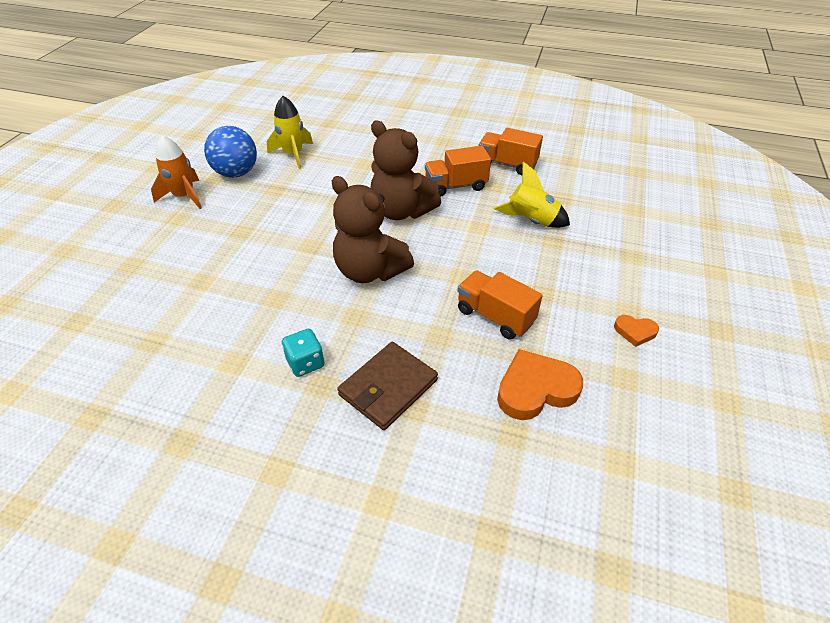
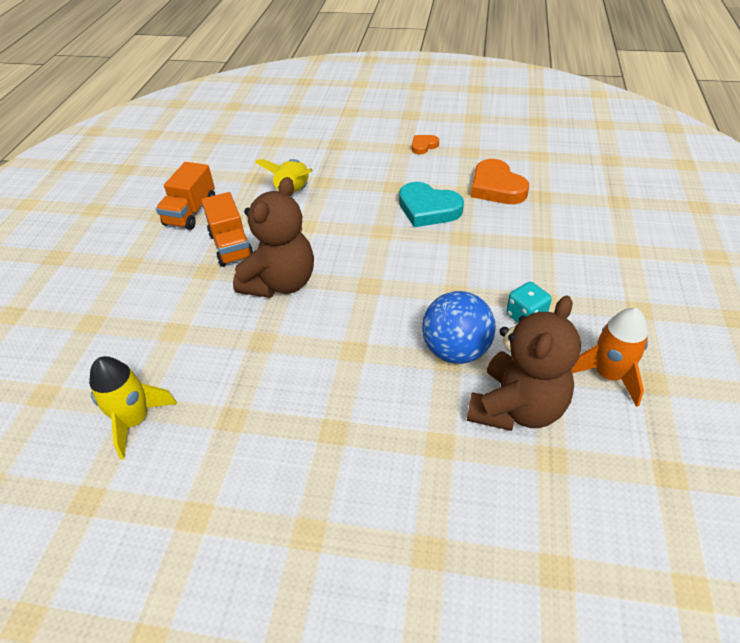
camera: 95 degrees left, 0 degrees up
orange rocket [151,135,202,209] -> orange rocket moved to [571,308,648,407]
blue ball [204,126,257,178] -> blue ball moved to [422,291,496,364]
brown teddy bear [332,176,414,283] -> brown teddy bear moved to [467,296,581,431]
brown wallet [337,342,438,430] -> none
orange truck [457,270,543,340] -> turquoise heart [399,182,464,227]
orange heart [614,315,659,347] -> orange heart turned 135 degrees counterclockwise [412,135,439,155]

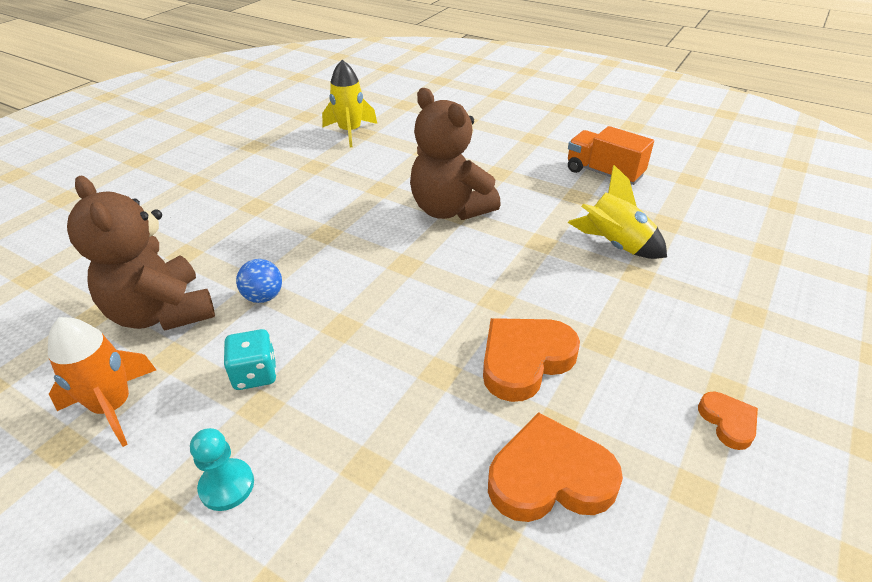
camera: 110 degrees right, 5 degrees down
orange truck [201,192,253,267] -> none
turquoise heart [399,182,464,227] -> orange heart [483,318,580,402]
blue ball [422,291,496,364] -> blue ball [236,259,282,303], size x0.55
none -> turquoise pawn [190,428,254,511]

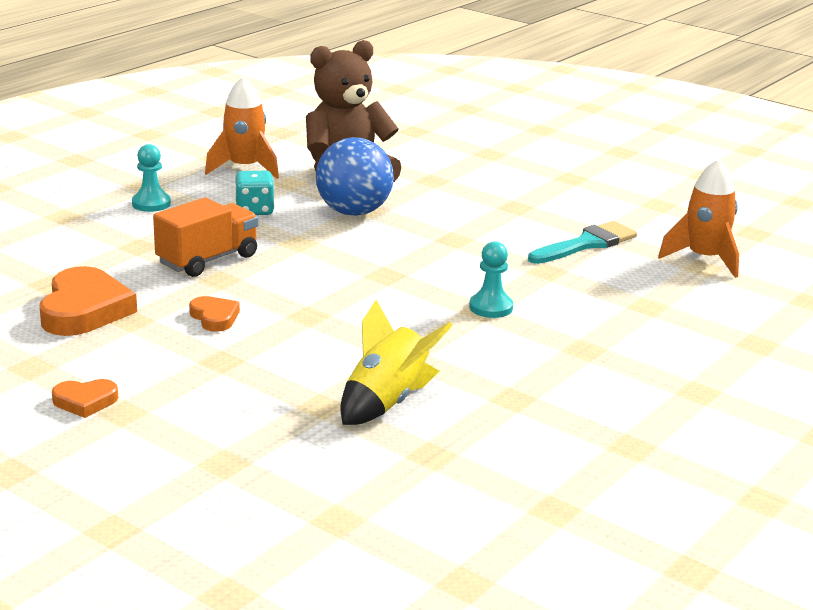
camera: 95 degrees right, 15 degrees down
blue ball [236,259,282,303] -> blue ball [316,137,394,216], size x1.83
yellow rocket [322,60,377,147] -> orange rocket [658,159,739,278]
brown teddy bear [410,88,501,220] -> turquoise pawn [469,241,513,318]
orange heart [483,318,580,402] -> orange heart [189,296,240,332], size x0.52
orange truck [568,126,654,185] -> orange truck moved to [153,197,258,277]
none -> turquoise brush [528,221,637,264]

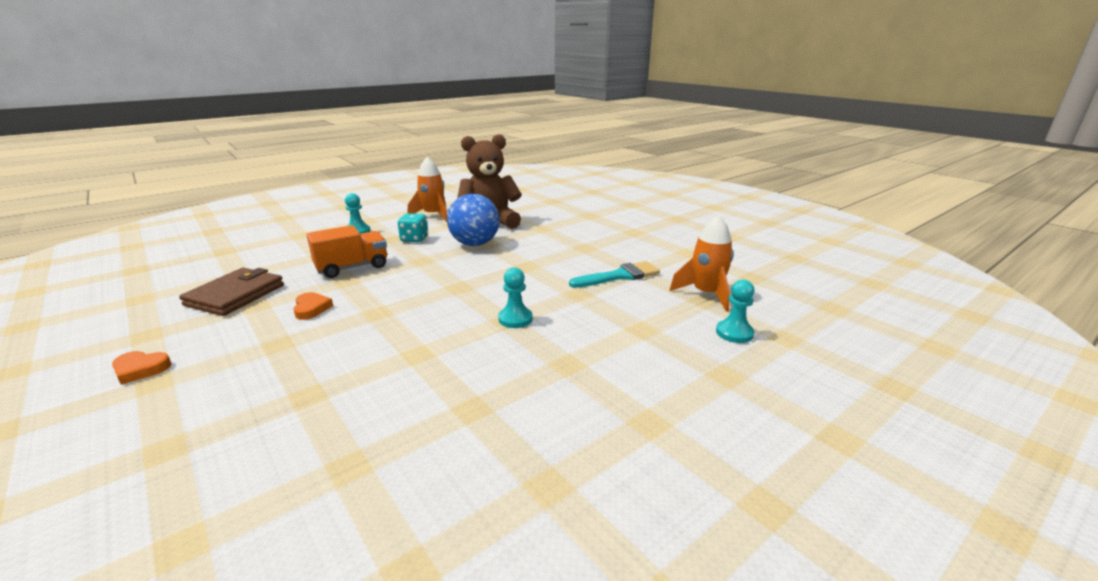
camera: 15 degrees right, 0 degrees up
orange heart [40,266,137,336] -> brown wallet [179,268,284,316]
yellow rocket [340,300,453,425] -> none
none -> turquoise pawn [716,280,755,343]

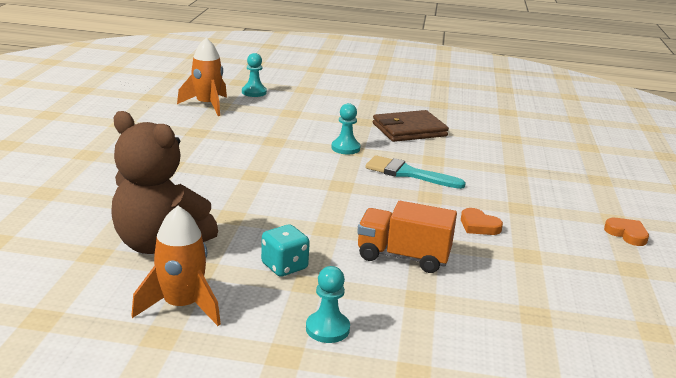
camera: 135 degrees left, 0 degrees up
brown wallet [179,268,284,316] -> brown wallet moved to [373,110,449,142]
orange heart [293,292,333,320] -> orange heart turned 75 degrees counterclockwise [461,208,503,235]
blue ball [447,194,500,246] -> none
turquoise brush [569,261,660,288] -> turquoise brush moved to [365,155,466,189]

